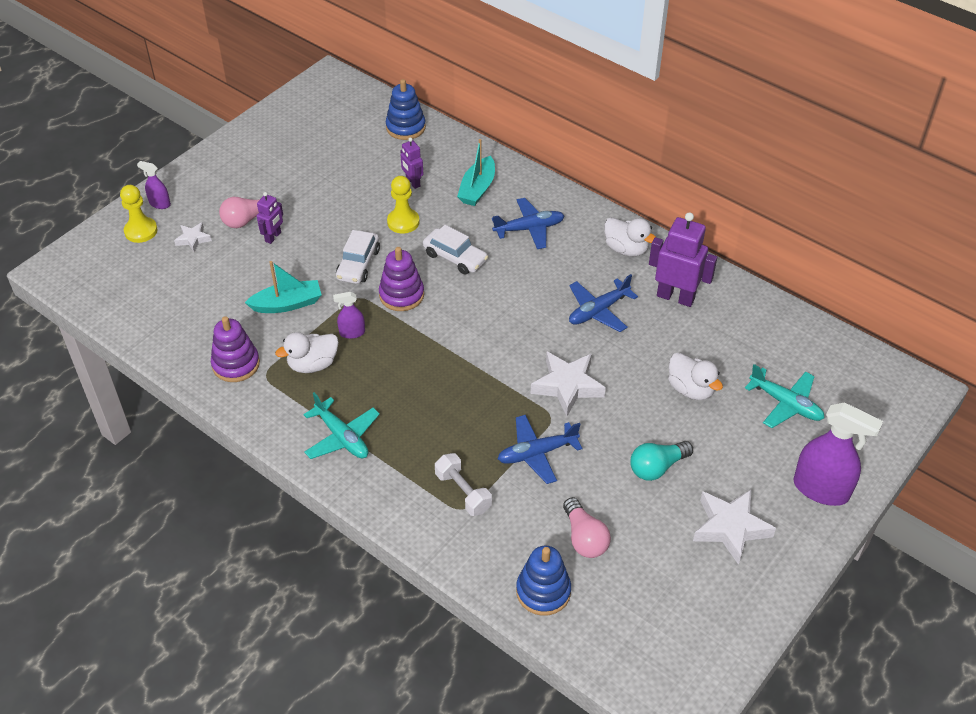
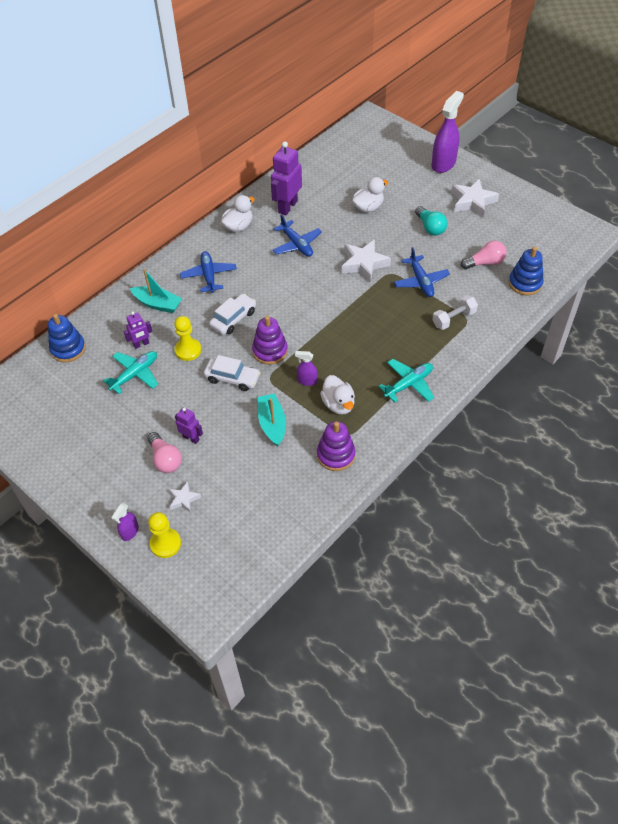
camera: 85 degrees left, 5 degrees up
purple spray bottle [333,292,365,339] -> purple spray bottle turned 105 degrees clockwise [295,351,318,386]
turquoise plane [745,364,824,428] -> turquoise plane moved to [103,351,158,394]

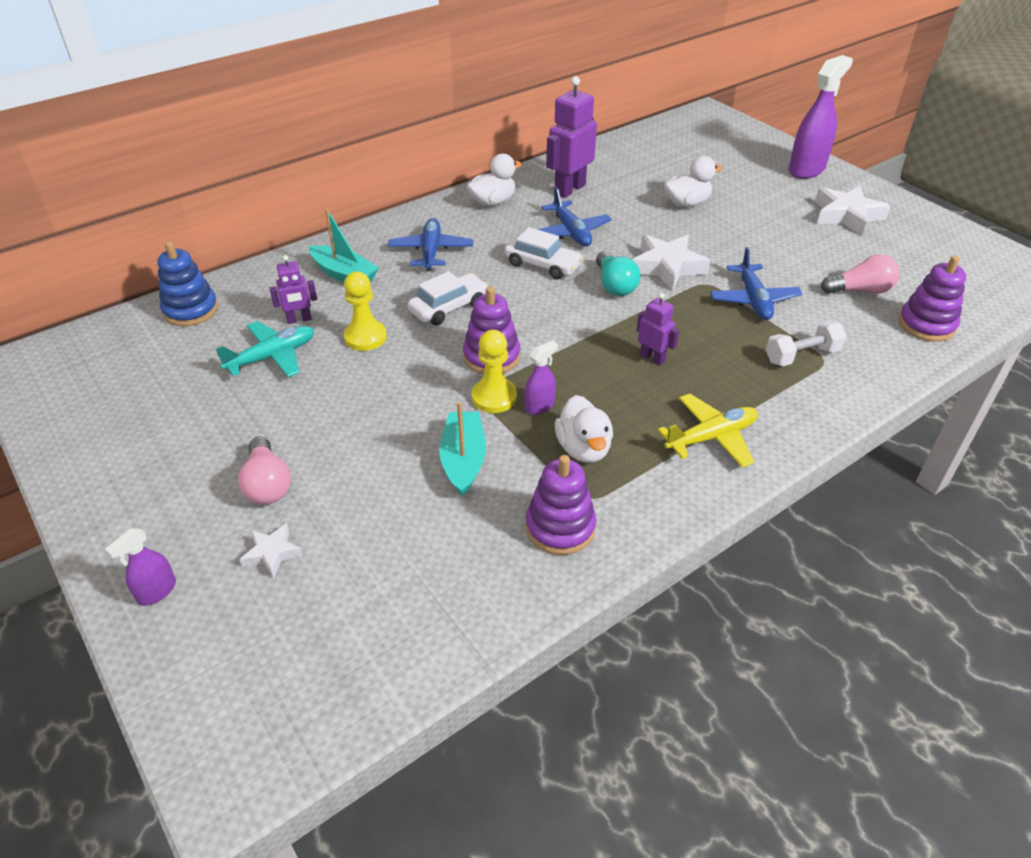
camera: 10 degrees right, 10 degrees down
yellow pawn [148,512,181,558] -> yellow pawn moved to [472,330,517,413]
purple robot [175,407,203,444] -> purple robot moved to [637,293,679,366]
white car [204,355,261,391] -> white car moved to [505,227,583,279]
purple spray bottle [295,351,318,386] -> purple spray bottle turned 120 degrees clockwise [524,341,558,415]
turquoise plane [378,359,434,402] -> yellow plane [658,394,758,468]
turquoise light bulb [415,206,447,236] -> turquoise light bulb moved to [596,251,640,296]
blue stacking toy [509,247,544,295] -> purple stacking toy [899,256,966,342]

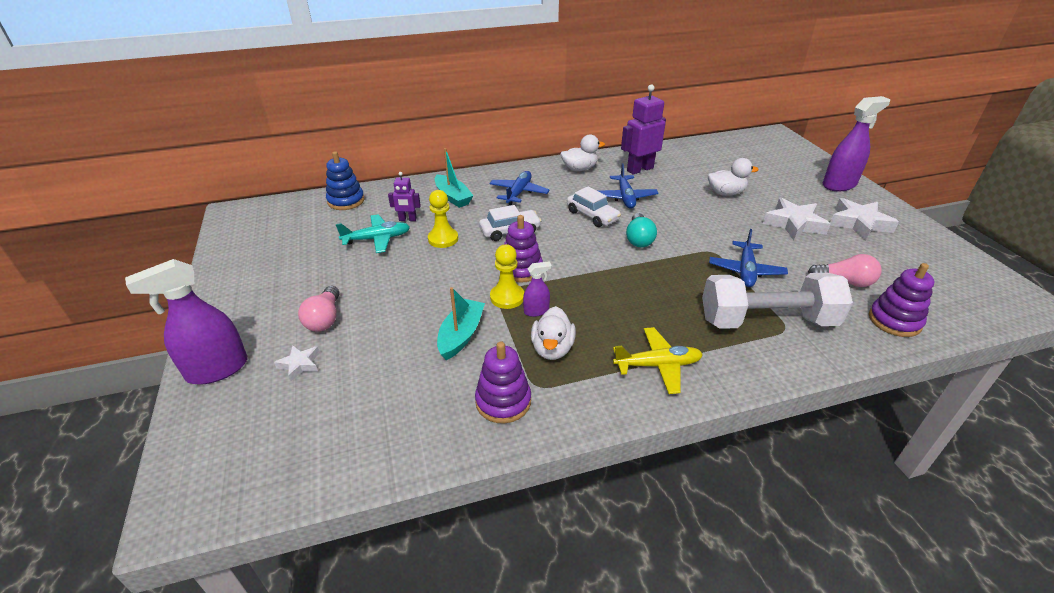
camera: 20 degrees right, 5 degrees down
purple spray bottle [105,529,176,606] -> purple spray bottle [125,259,248,384], size x2.01
white star [632,235,711,290] -> white star moved to [763,198,830,240]
purple robot [637,293,679,366] -> none
white dumbbell [766,321,847,366] -> white dumbbell [702,273,853,329], size x2.02

